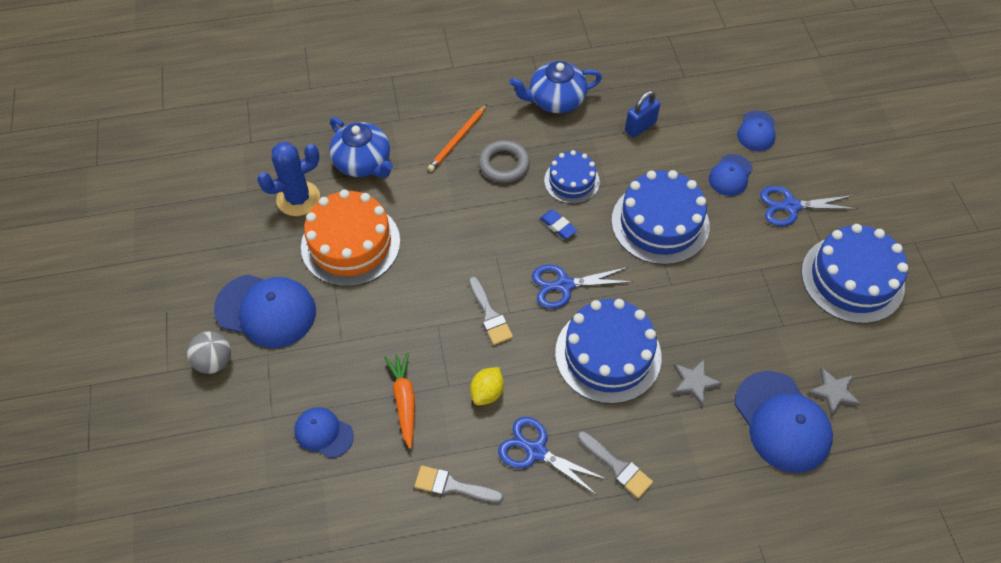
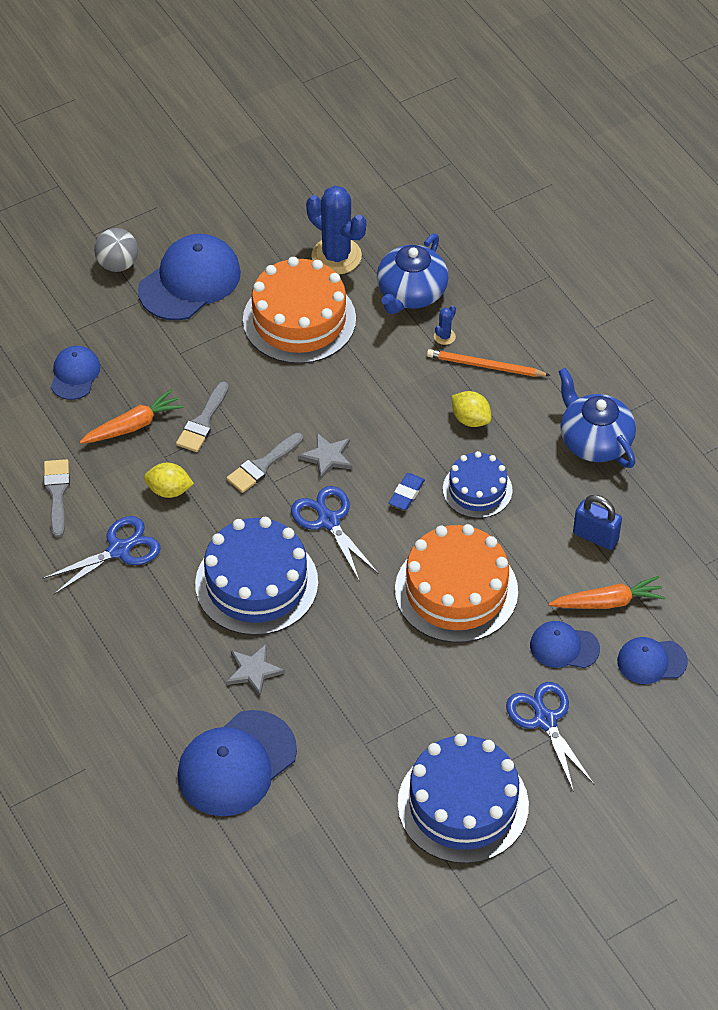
camera: 70 degrees right, 5 degrees down
blue cap [214,275,316,348] -> blue cap turned 135 degrees counterclockwise [138,234,241,321]
grey ring [479,140,530,183] -> yellow lemon [452,391,491,427]
blue scissors [498,417,608,496] -> blue scissors turned 45 degrees clockwise [42,516,161,595]
grey brush [577,431,653,499] -> grey brush moved to [176,381,229,452]
blue cake [611,170,710,265] -> orange cake [395,524,518,643]
grey star [807,368,861,416] -> grey star moved to [298,433,353,480]
none -> blue cactus [434,305,456,345]
none -> orange carrot [549,576,666,609]

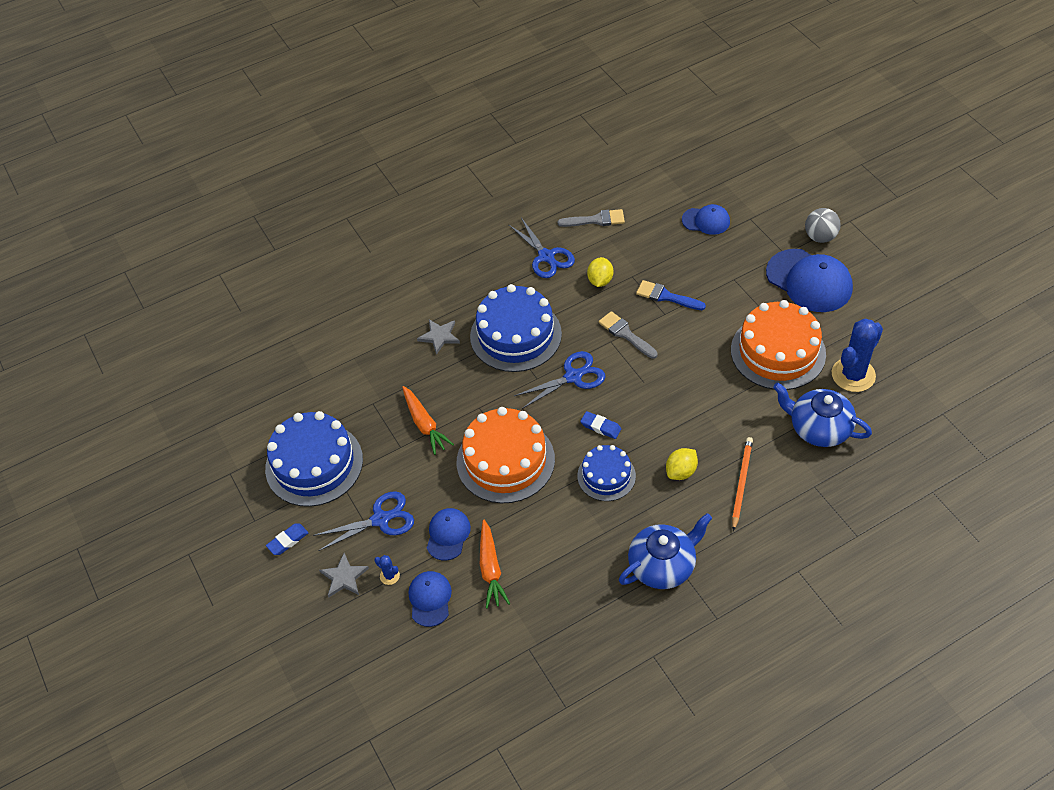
camera: 95 degrees right, 0 degrees up
orange carrot [80,389,184,444] -> orange carrot moved to [402,386,454,455]
grey brush [176,381,229,452] -> blue brush [636,280,706,310]
blue cap [177,710,297,816] -> none
grey star [298,433,353,480] -> grey star moved to [319,553,369,597]
blue cactus [434,305,456,345] -> blue cactus moved to [374,555,400,585]
blue padlock [573,495,622,550] -> none
none -> blue eraser [266,523,308,555]

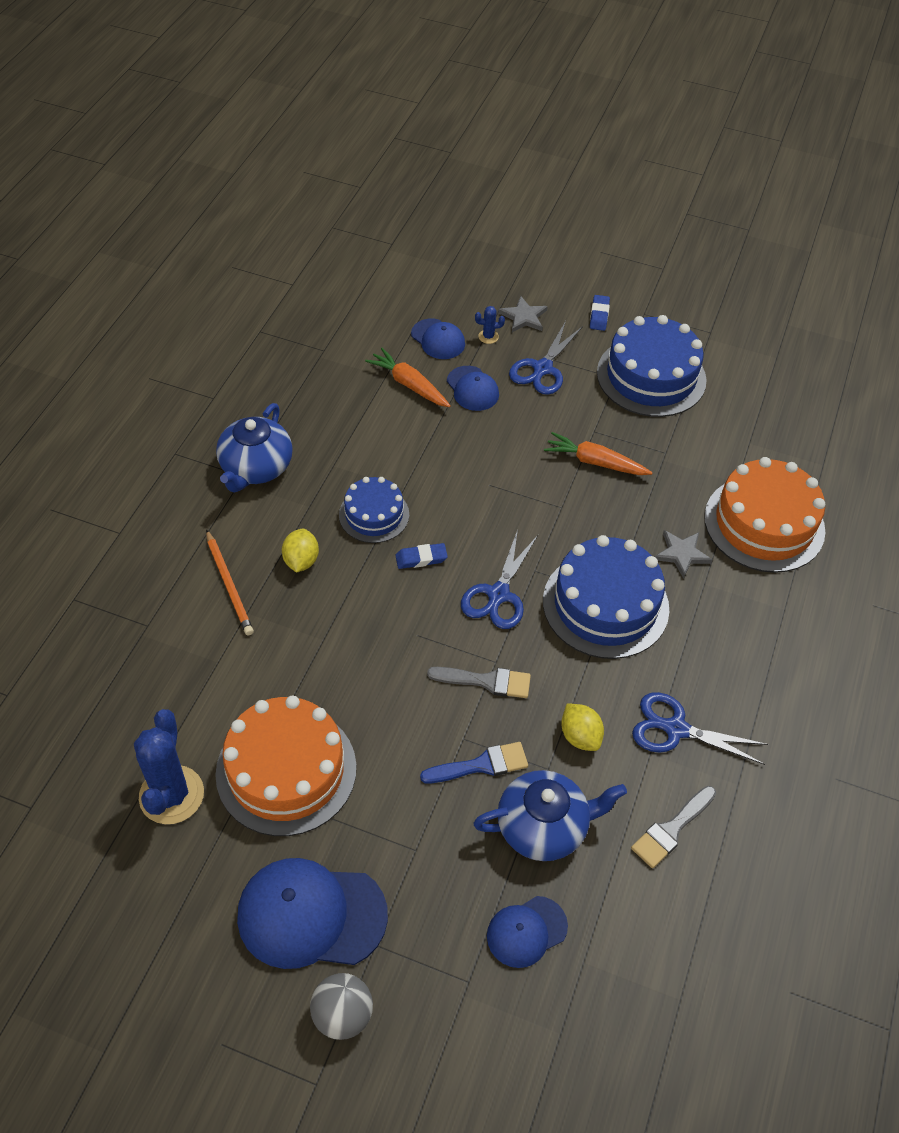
camera: 135 degrees right, 0 degrees up
orange cake [457,407,555,503] -> orange cake moved to [704,457,825,573]
blue teapot [773,383,872,447] -> blue teapot moved to [473,770,627,861]

